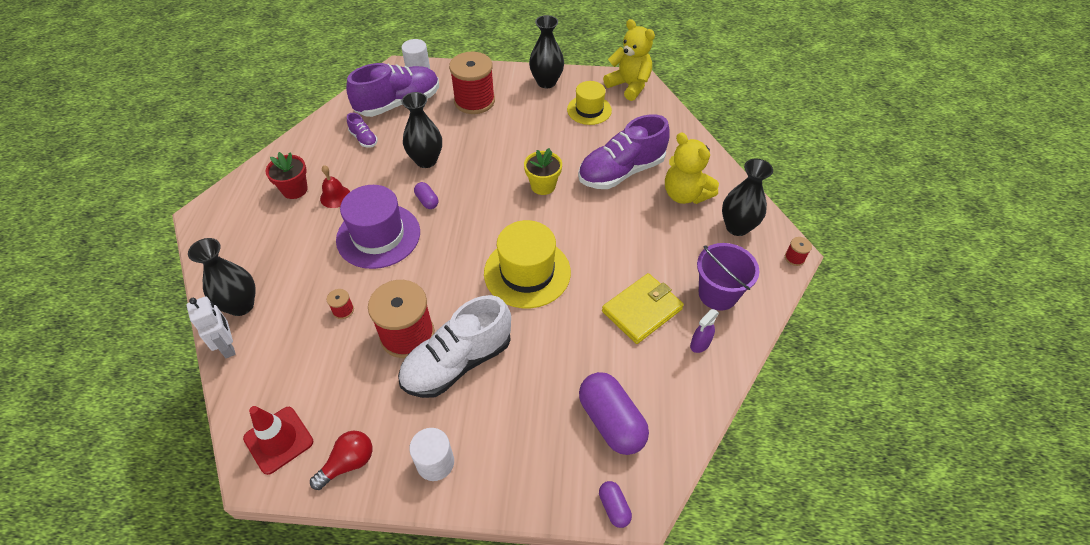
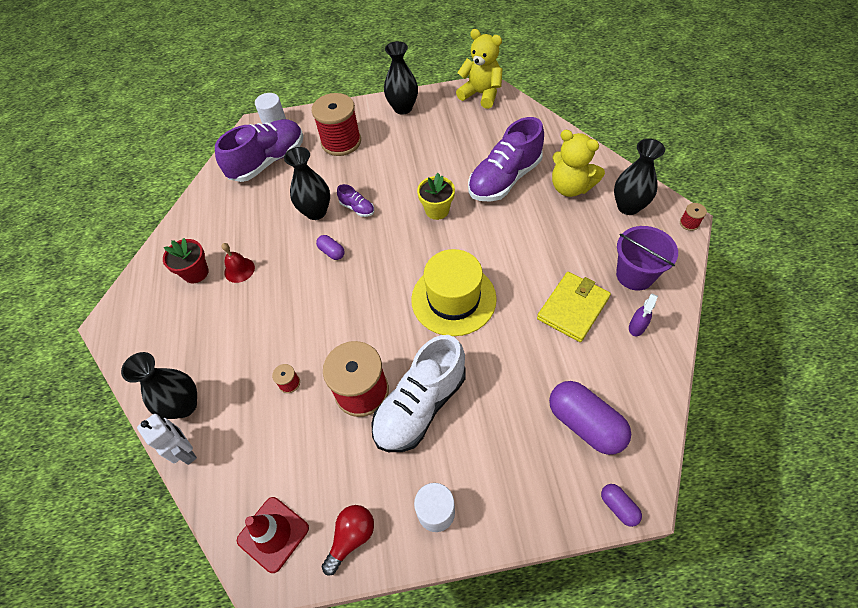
camera: 10 degrees left, 5 degrees up
purple hat [336,185,420,269] -> none
purple shoe [347,113,378,148] -> purple shoe moved to [337,184,374,217]
yellow hat [567,81,612,125] -> none

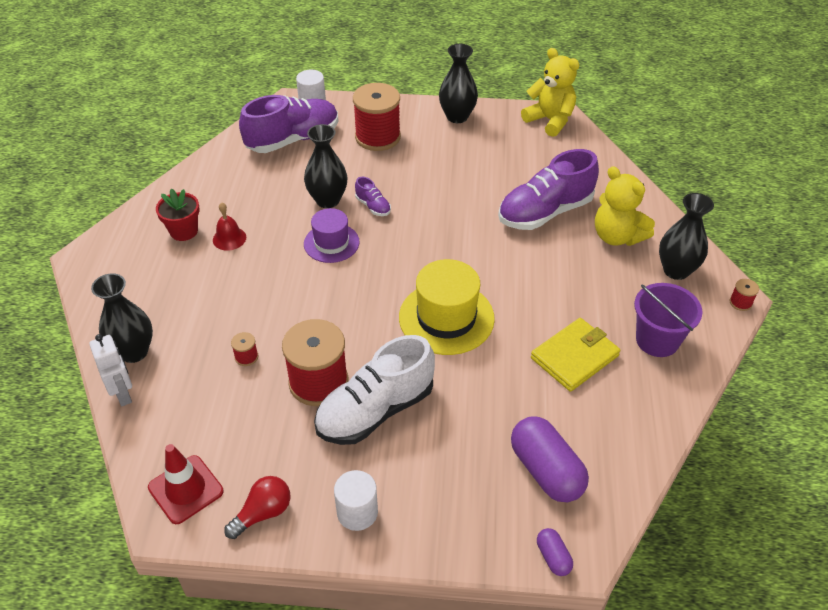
camera: 10 degrees right, 10 degrees down
purple capsule [316,235,345,260] -> purple hat [304,208,360,263]
yellow flower pot [417,173,455,220] -> none
purple spray bottle [629,294,658,336] -> none

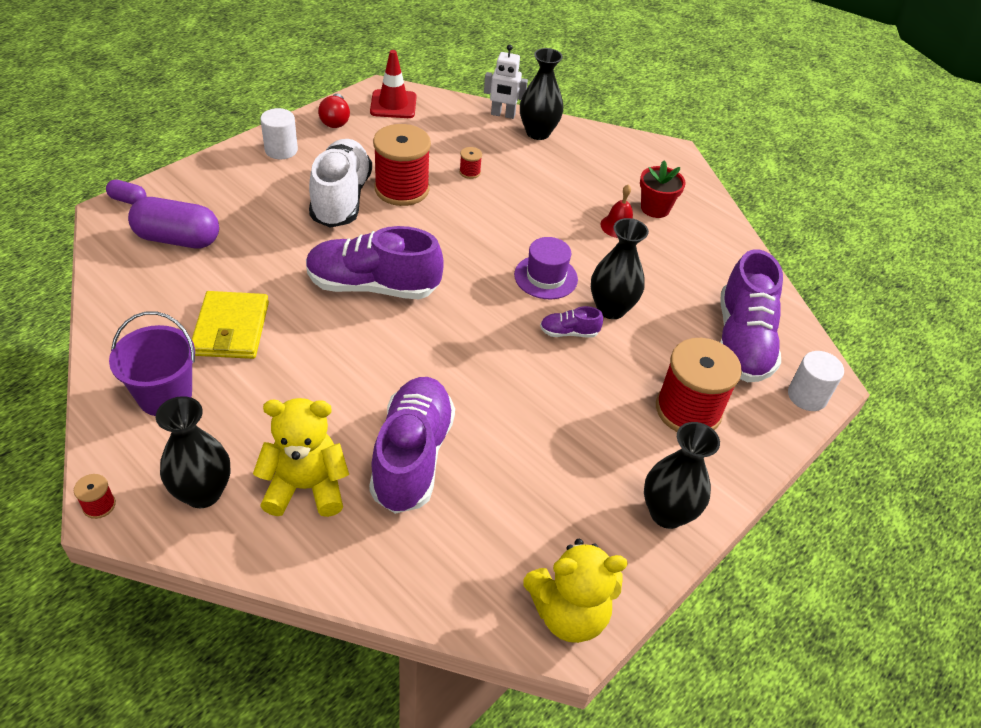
camera: 125 degrees right, 0 degrees up
yellow hat [399,259,495,355] -> purple shoe [306,226,444,299]

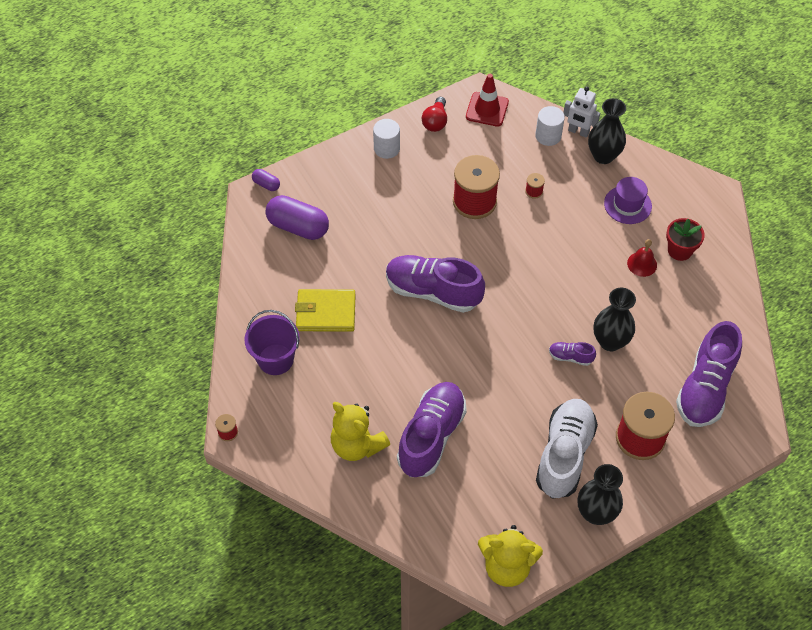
camera: 20 degrees right, 10 degrees up
black vase [156,396,230,508] -> none
yellow wallet [192,291,269,359] -> yellow wallet turned 75 degrees clockwise [295,289,356,332]
yellow teddy bear [253,398,349,517] -> yellow teddy bear turned 150 degrees counterclockwise [331,402,390,461]
white shoe [309,139,372,228] -> white shoe moved to [536,399,598,499]
purple hat [514,237,578,299] -> purple hat moved to [604,177,652,224]
white cylinder [788,351,844,411] -> white cylinder moved to [535,106,565,146]

